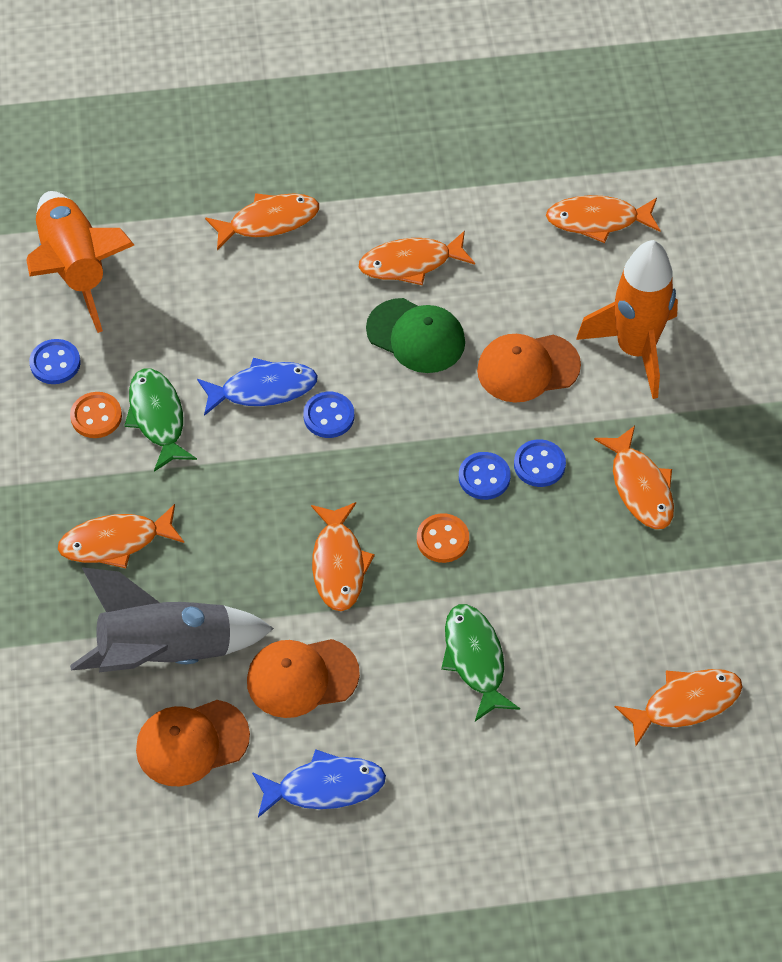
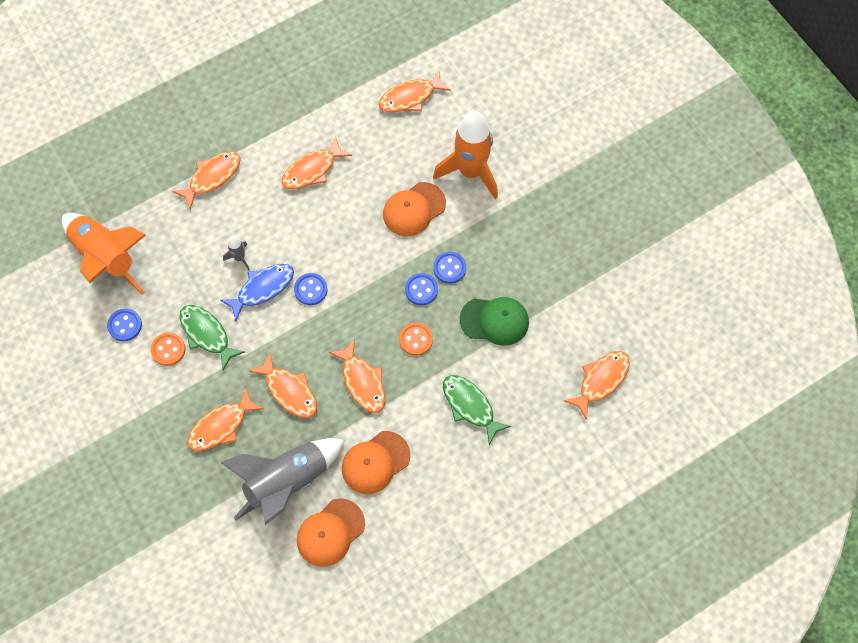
camera: 25 degrees left, 10 degrees up
blue fish [252,749,386,818] -> none
green cap [366,298,465,373] -> green cap moved to [460,297,529,346]
orange fish [594,426,674,529] -> orange fish moved to [249,352,317,418]
none -> grey rocket [223,236,250,270]

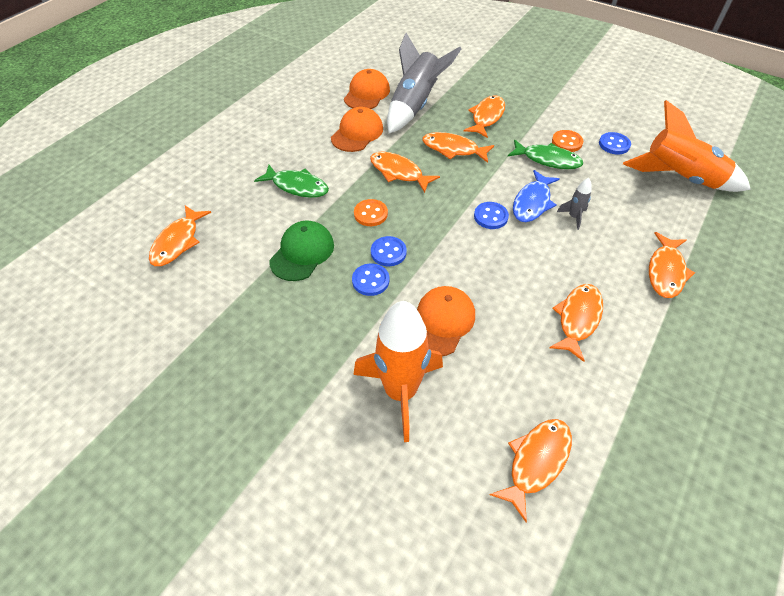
camera: 155 degrees right, 15 degrees down
green cap [460,297,529,346] -> green cap turned 135 degrees clockwise [269,220,334,281]

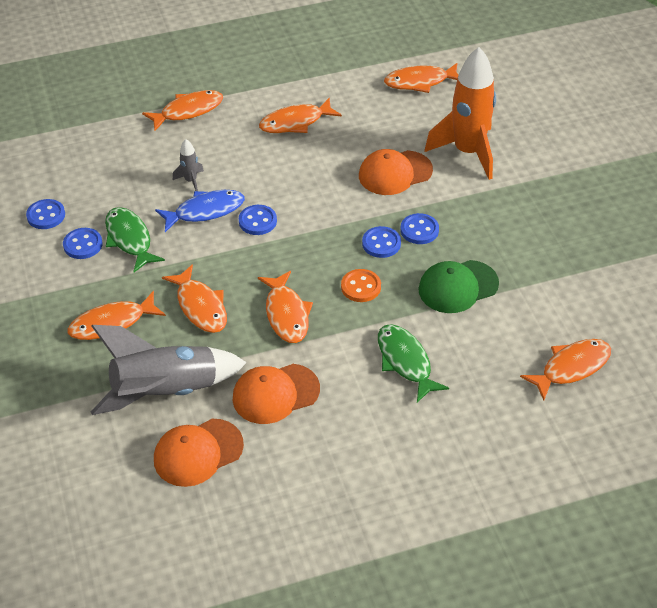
camera: 140 degrees left, 5 degrees down
orange button [552,130,583,152] -> blue button [63,228,103,259]
orange rocket [623,100,751,192] -> none

